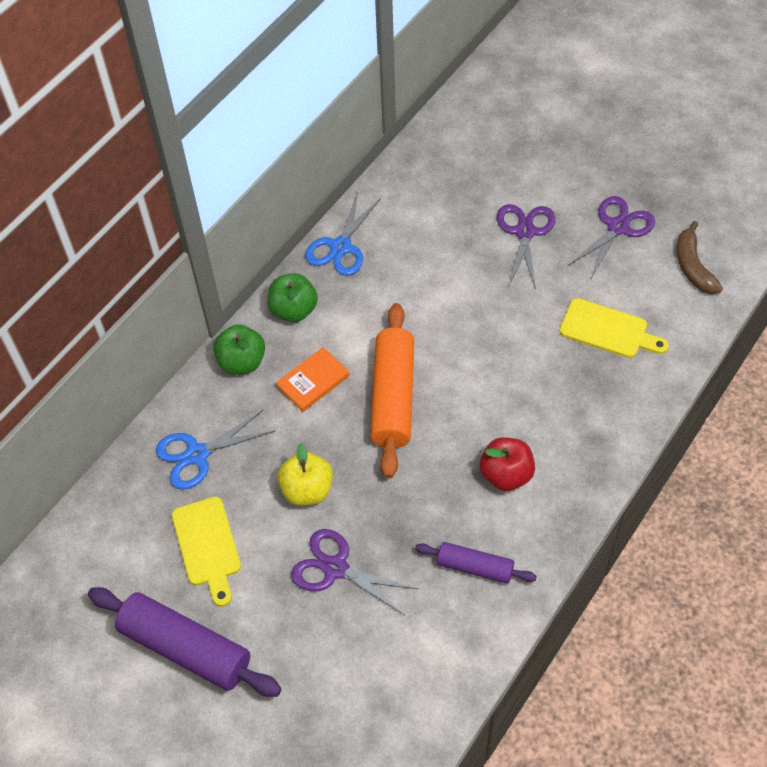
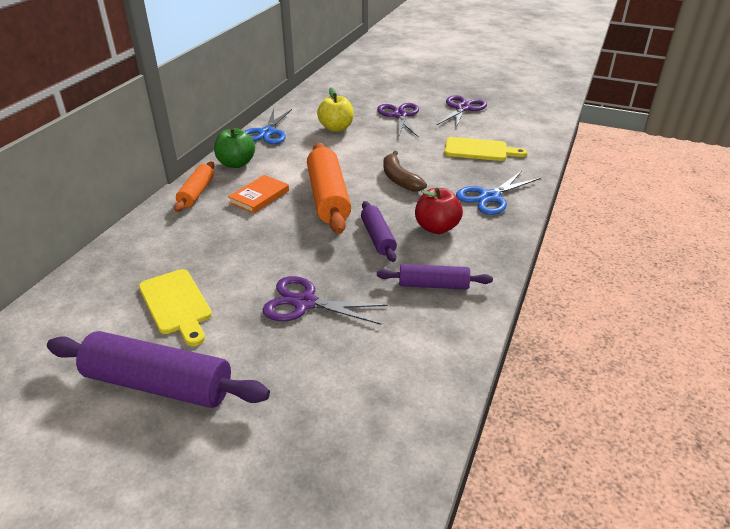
camera: 15 degrees left, 20 degrees down
blue scissors [156,410,275,490] -> blue scissors moved to [456,171,540,215]
green apple [213,325,265,375] -> orange rolling pin [174,161,215,212]
yellow apple [277,443,333,506] -> yellow apple moved to [317,88,354,132]
brown banana [676,221,723,294] -> brown banana moved to [384,151,427,192]
none -> purple rolling pin [361,201,397,262]

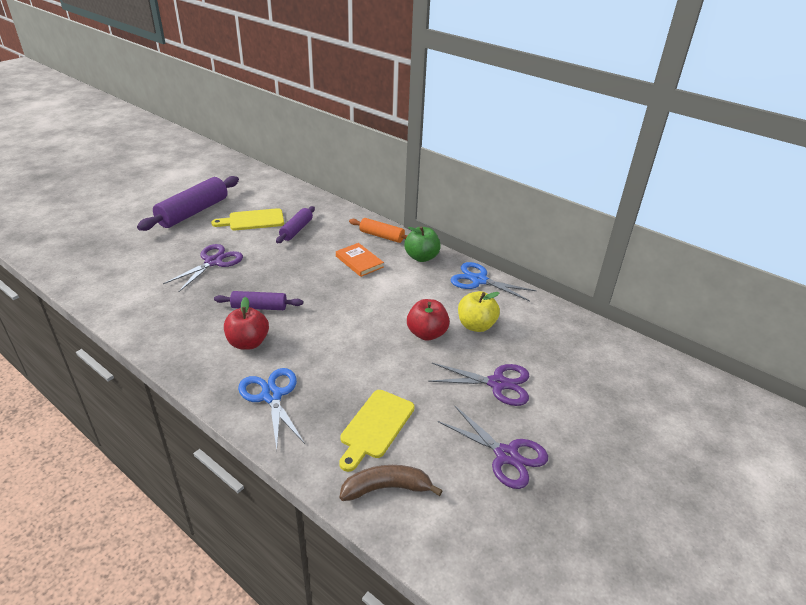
camera: 105 degrees right, 0 degrees up
orange rolling pin [307,143,351,234] -> none
purple rolling pin [377,264,493,290] -> purple rolling pin moved to [276,206,315,243]
brown banana [384,151,427,192] -> brown banana moved to [340,465,443,501]
none -> red apple [407,299,450,341]

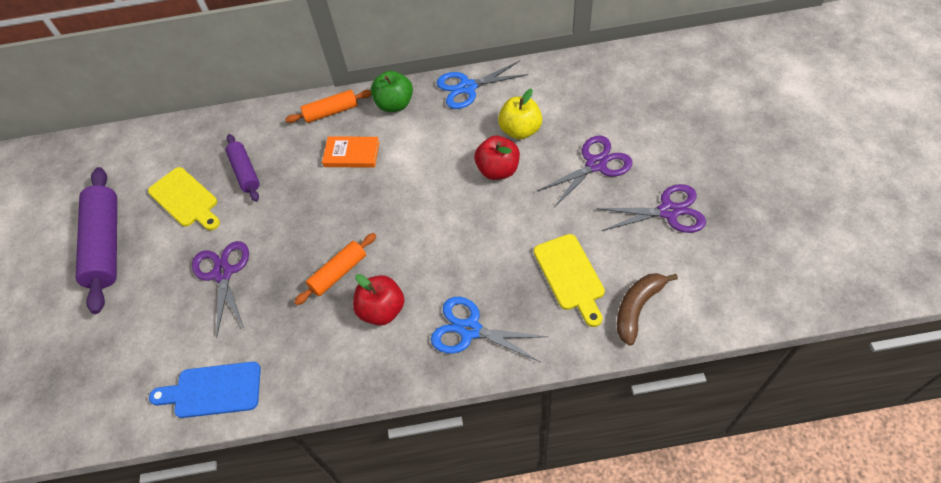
camera: 40 degrees left, 20 degrees up
yellow cutting board [211,208,284,230] -> yellow cutting board turned 75 degrees counterclockwise [148,167,220,230]
purple rolling pin [214,291,303,310] -> orange rolling pin [294,233,376,305]
none -> blue cutting board [149,362,261,418]

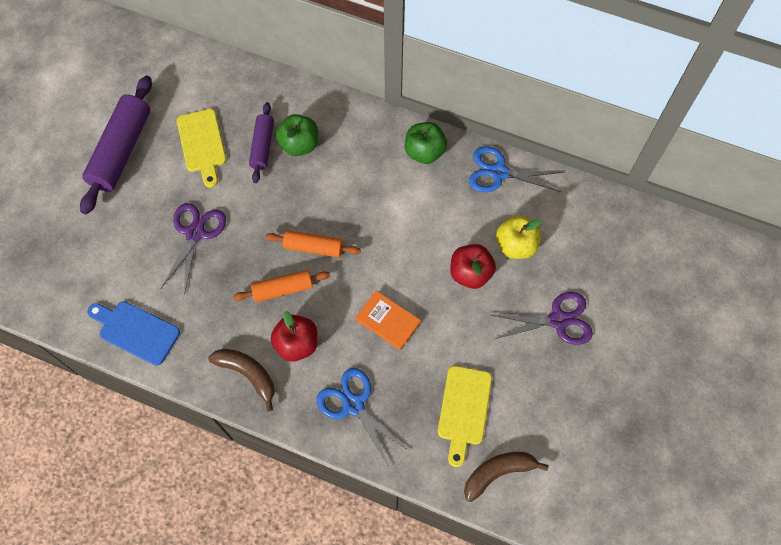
camera: 25 degrees right, 10 degrees up
orange rolling pin [285,90,371,123] -> orange rolling pin moved to [265,230,361,257]
orange book [322,136,380,168] -> orange book moved to [355,291,421,350]
purple scissors [596,184,706,233] -> none
none -> brown banana [208,349,275,411]
none -> green apple [276,114,318,156]

